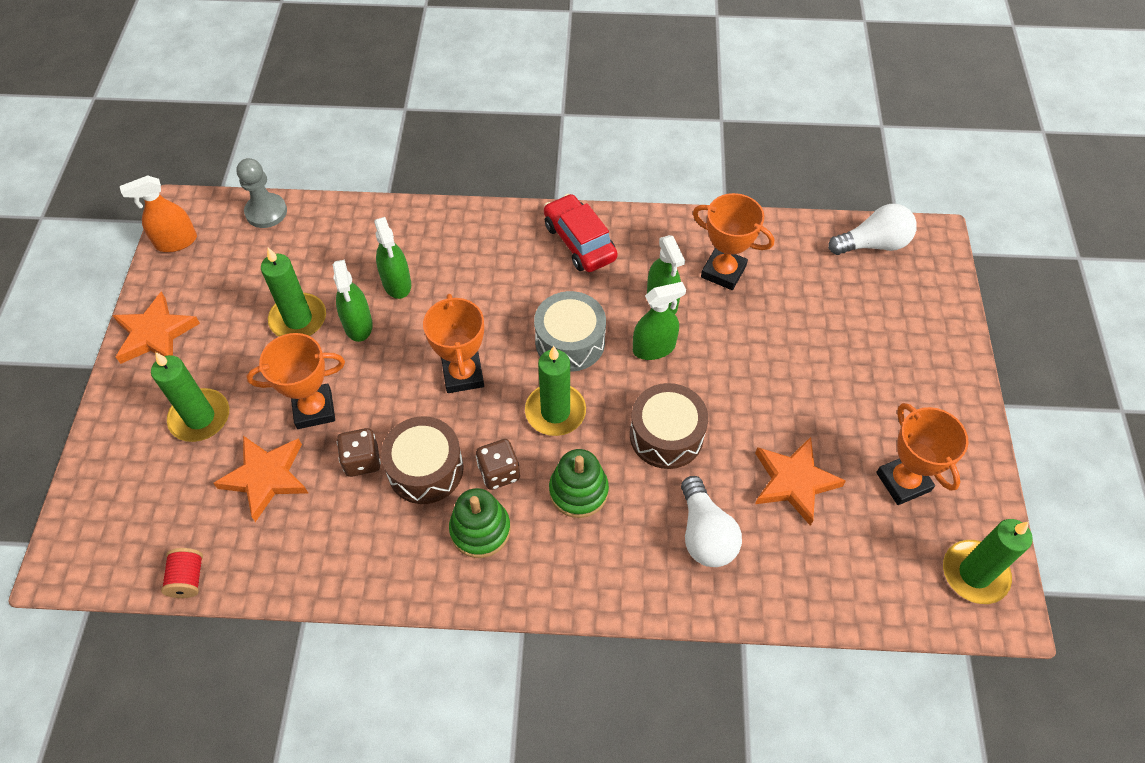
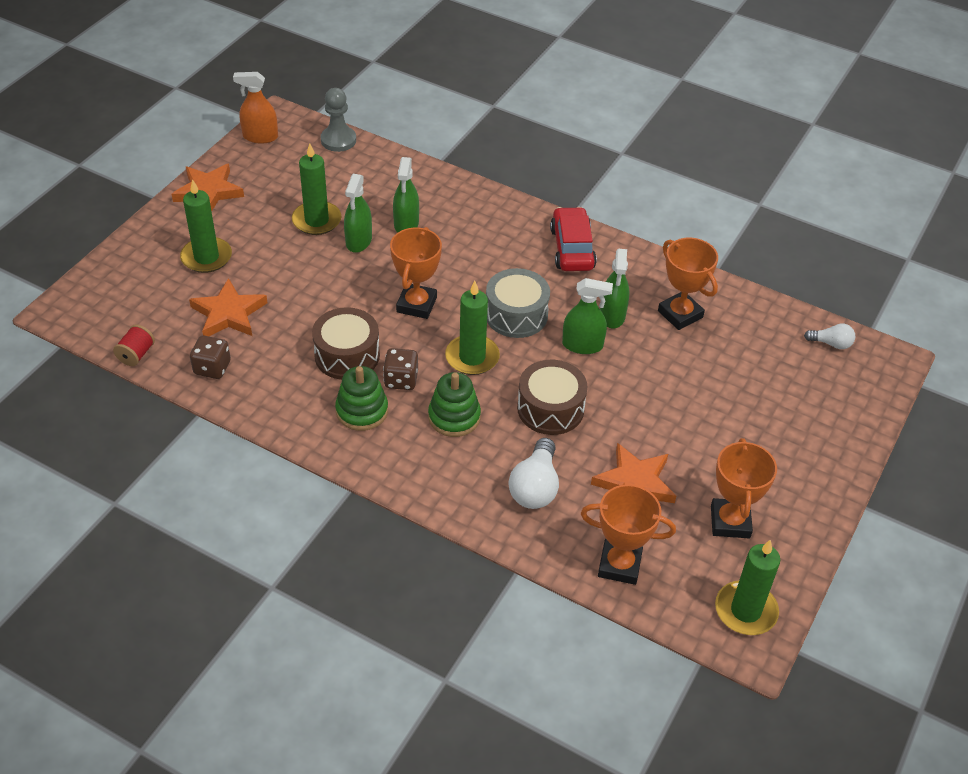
camera: 25 degrees right, 10 degrees down
orange trophy [247,333,345,429] -> orange trophy moved to [581,484,676,585]
brown dice [337,428,381,477] -> brown dice moved to [190,335,231,379]
white light bulb [828,204,917,255] -> white light bulb [804,323,855,349], size x0.58

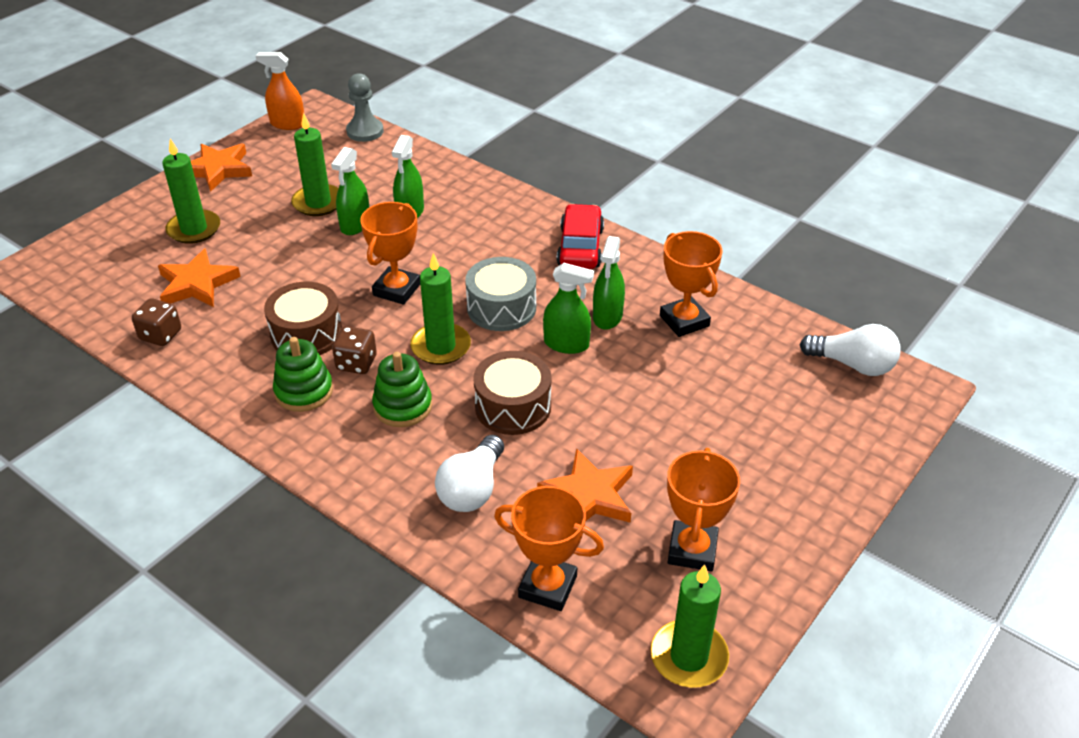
camera: 10 degrees right, 5 degrees down
red spool [113,324,155,366] -> none
white light bulb [804,323,855,349] -> white light bulb [800,324,901,376], size x1.72

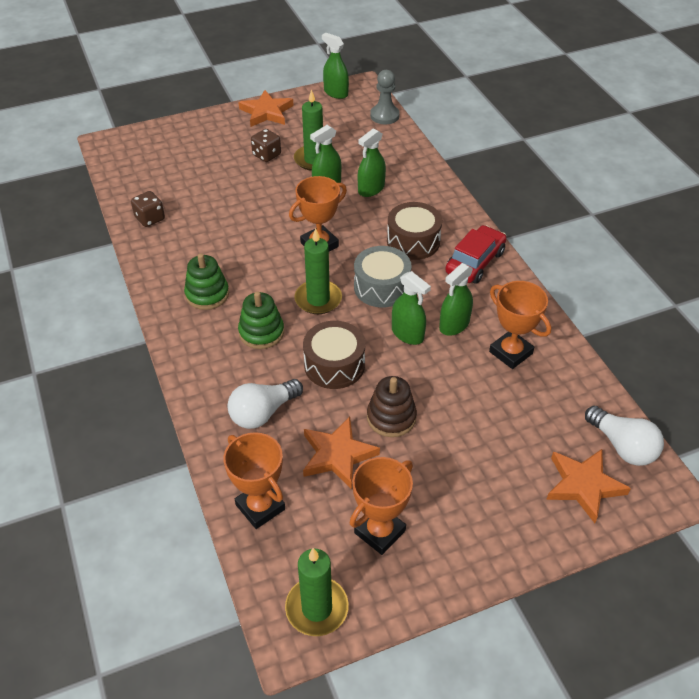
camera: 30 degrees right, 5 degrees up
orange star [158,248,241,307] -> orange star moved to [546,449,631,523]
green candle [162,139,220,244] -> none
orange spray bottle [256,52,304,130] -> green spray bottle [322,33,349,99]
brown drum [264,282,342,355] -> brown drum moved to [387,202,442,260]
brown dice [332,326,377,374] -> brown dice moved to [251,129,281,162]
orange trophy [660,231,722,337] -> orange trophy turned 45 degrees counterclockwise [489,281,551,369]
none -> brown stacking toy [367,376,417,437]

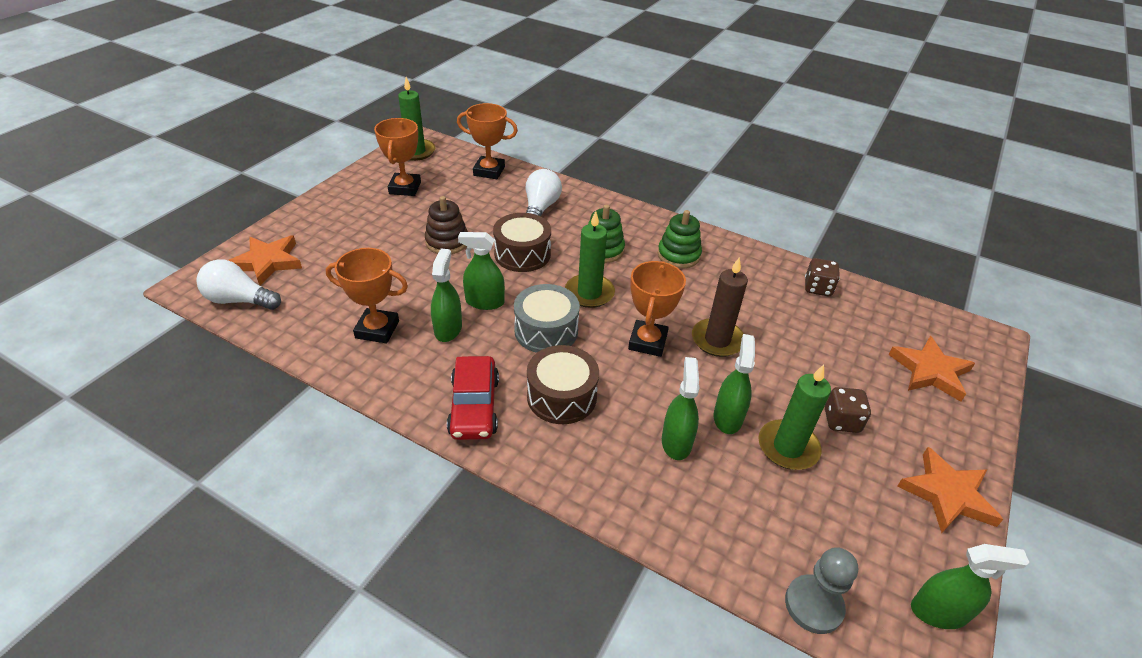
camera: 140 degrees right, 5 degrees down
orange star [303,417,380,489] -> orange star moved to [888,336,975,402]
none -> brown candle [692,257,748,357]

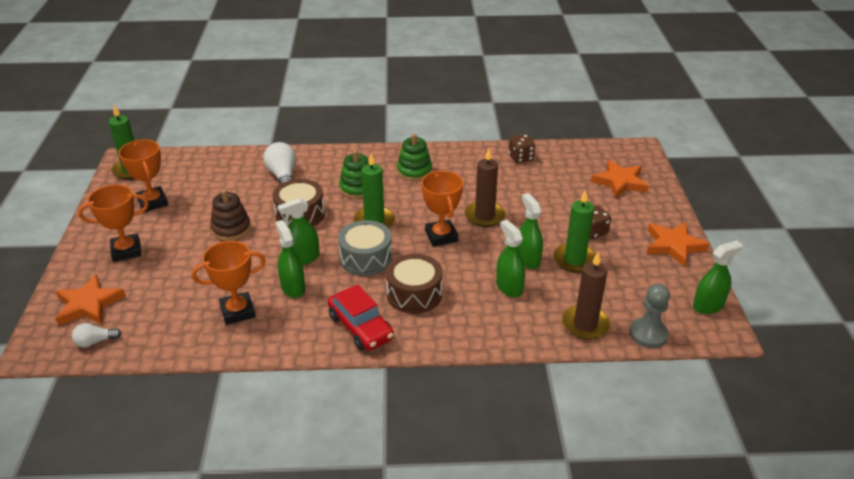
camera: 30 degrees left, 5 degrees down
white light bulb [196,259,281,310] -> white light bulb [72,323,122,347], size x0.58
orange trophy [457,103,518,179] -> orange trophy moved to [78,184,149,262]
none -> brown candle [562,252,611,340]

